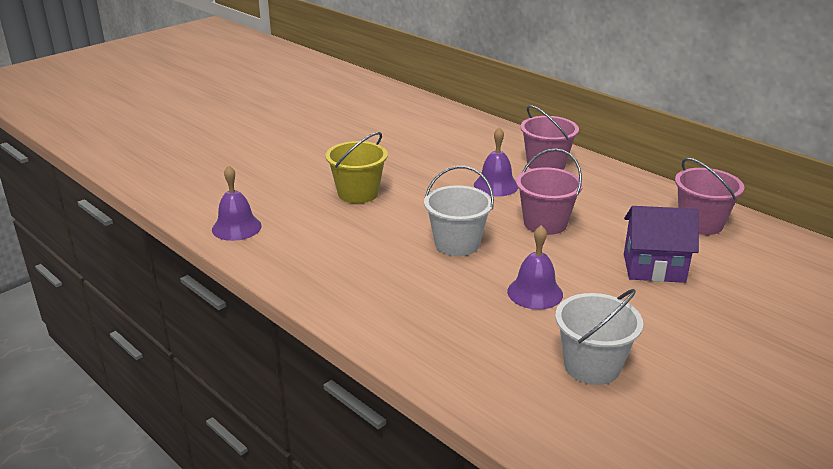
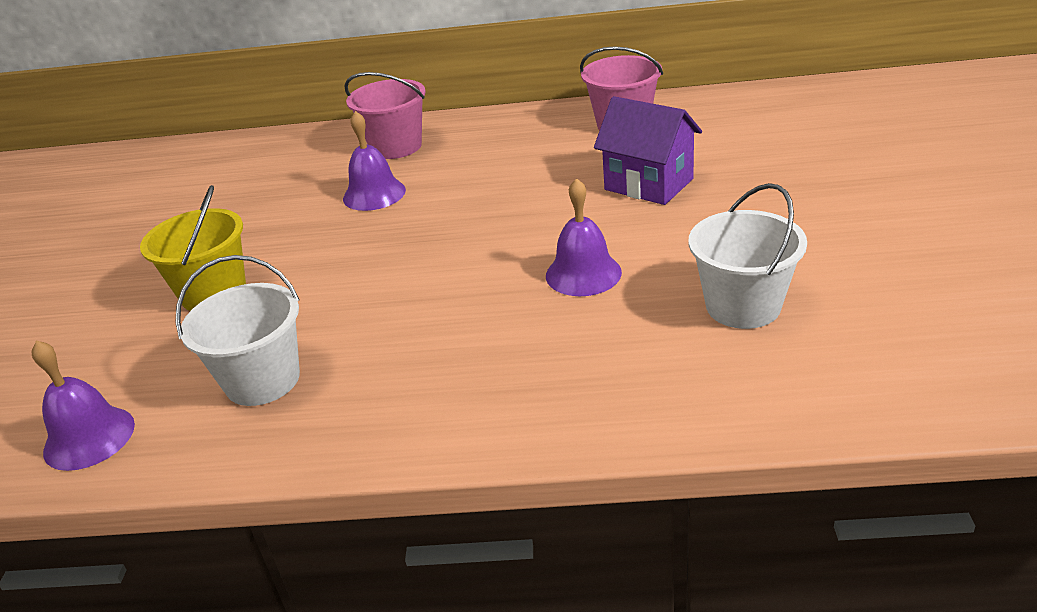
camera: 40 degrees left, 5 degrees up
white bucket [424,166,494,256] -> white bucket moved to [175,255,300,406]
pink bucket [516,149,583,235] -> none
purple house [624,206,699,283] -> purple house turned 75 degrees clockwise [594,96,702,205]

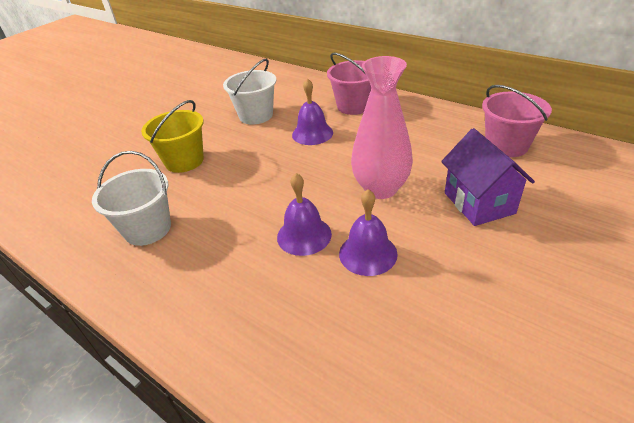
camera: 35 degrees right, 5 degrees up
purple bell [31,340,135,471] -> purple bell moved to [277,173,332,256]
white bucket [689,183,807,329] -> white bucket moved to [223,59,277,125]
none -> pink vase [351,56,413,199]

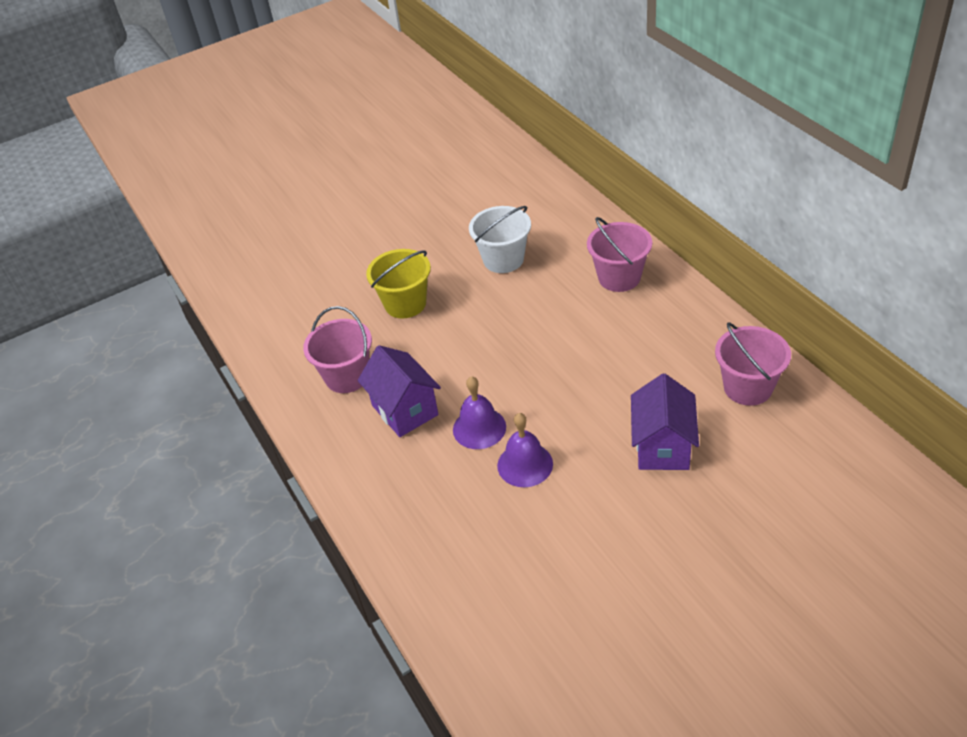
camera: 25 degrees right, 5 degrees up
white bucket [92,151,171,246] -> pink bucket [303,306,372,393]
purple bell [292,78,333,145] -> none
pink vase [351,56,413,199] -> none
none -> purple house [358,345,441,437]

